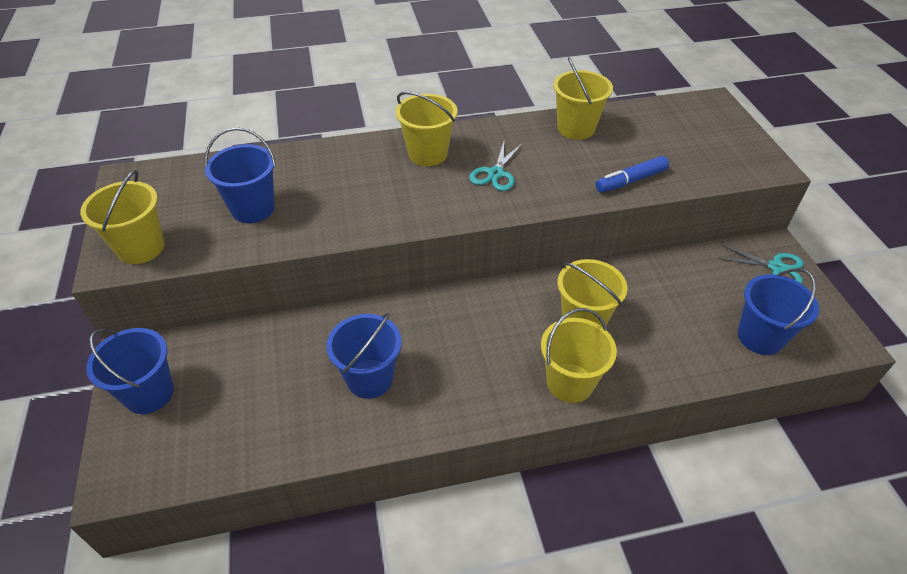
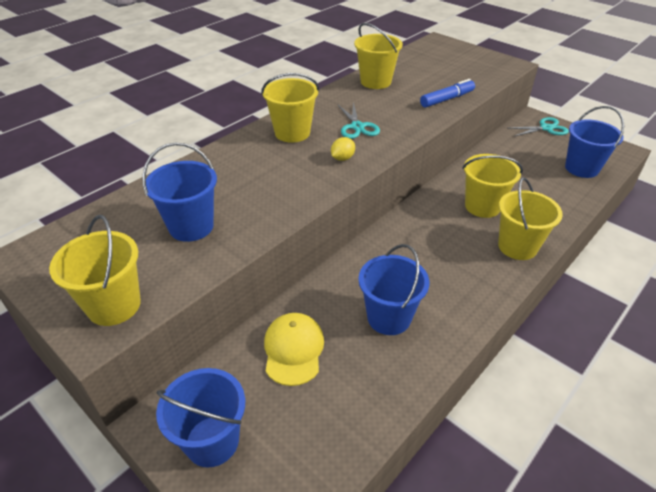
camera: 35 degrees left, 5 degrees down
blue marker [596,156,669,192] -> blue marker turned 150 degrees counterclockwise [420,79,475,108]
none -> yellow cap [264,313,324,386]
none -> yellow lemon [331,137,355,161]

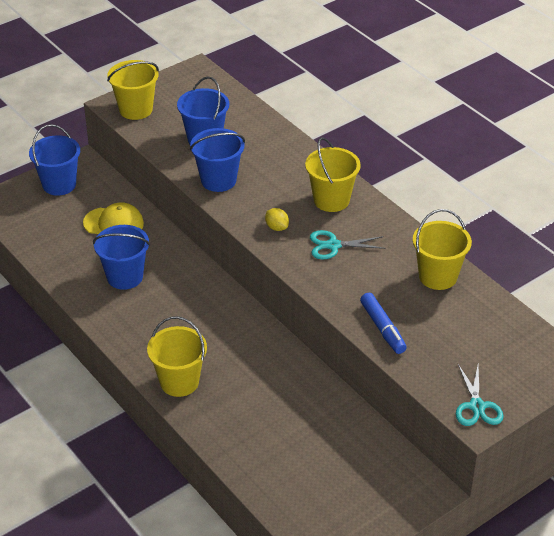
camera: 100 degrees right, 0 degrees up
yellow bucket [463,154,523,218] -> none
turquoise scissors [510,117,569,136] -> turquoise scissors moved to [456,364,504,426]
blue bucket [565,106,624,178] -> blue bucket moved to [190,128,245,192]

